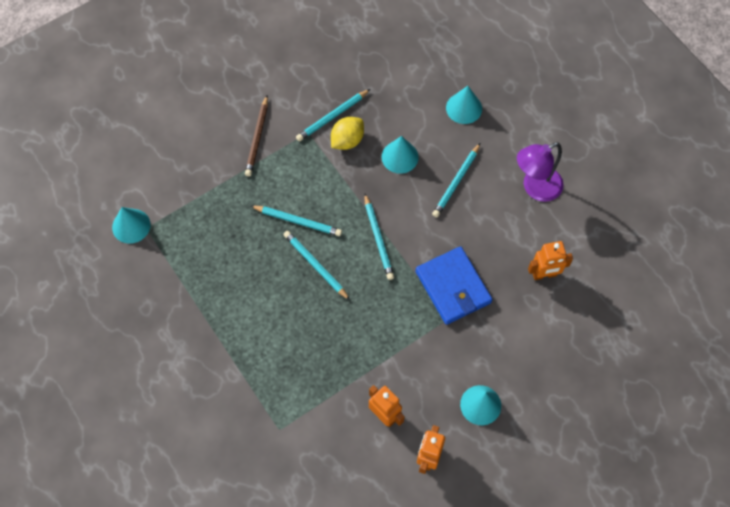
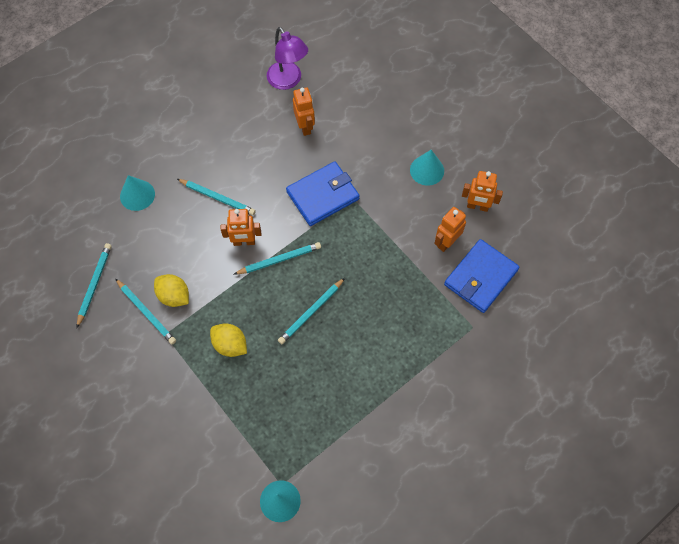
camera: 95 degrees left, 0 degrees up
brown pencil [245,96,268,176] -> none
turquoise pencil [251,206,342,236] -> turquoise pencil moved to [77,243,112,328]
turquoise cone [382,136,419,174] -> none
purple lamp [517,142,563,202] -> purple lamp moved to [267,27,308,90]
none -> yellow lemon [210,323,247,357]
none -> orange robot [220,209,261,246]
none -> blue wallet [444,239,519,313]

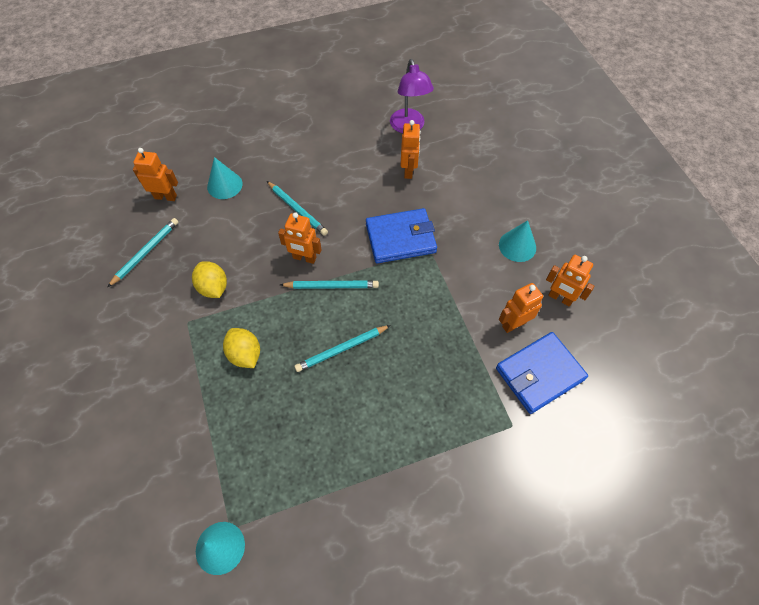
camera: 20 degrees right, 5 degrees down
turquoise pencil [116,279,176,344] -> none
none -> orange robot [133,148,178,201]

